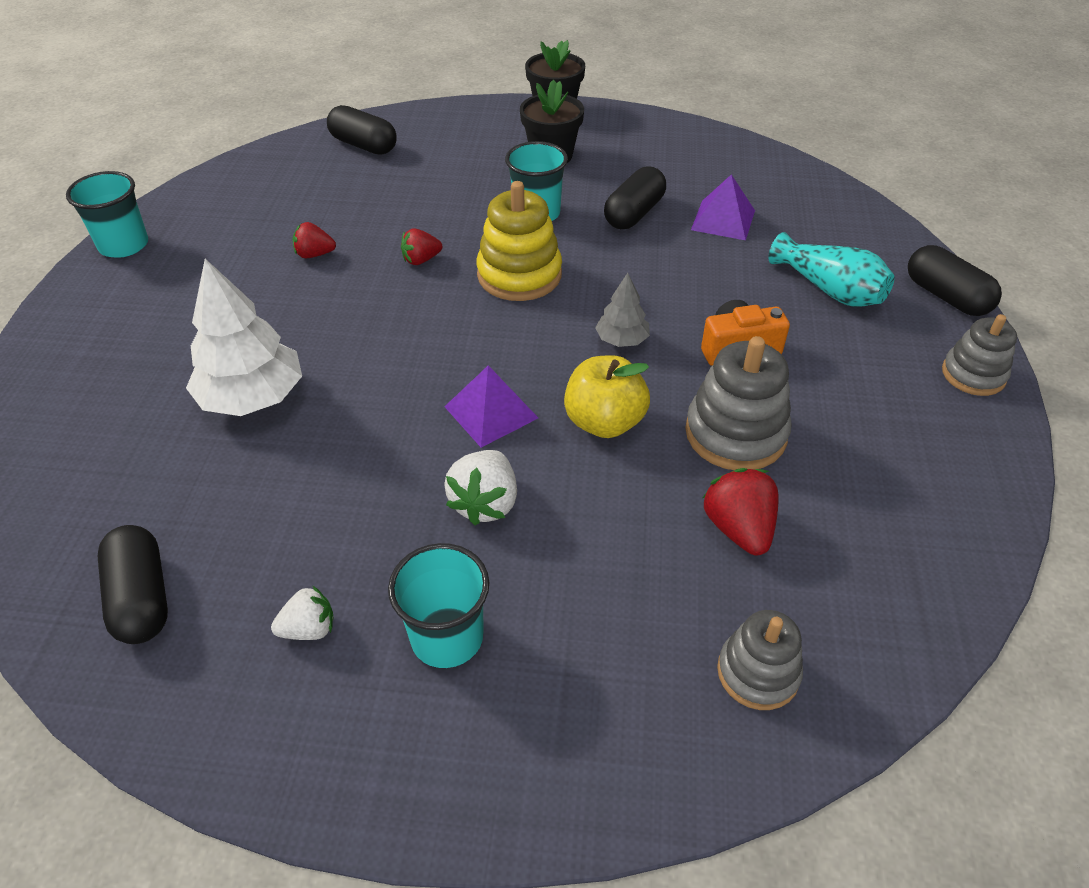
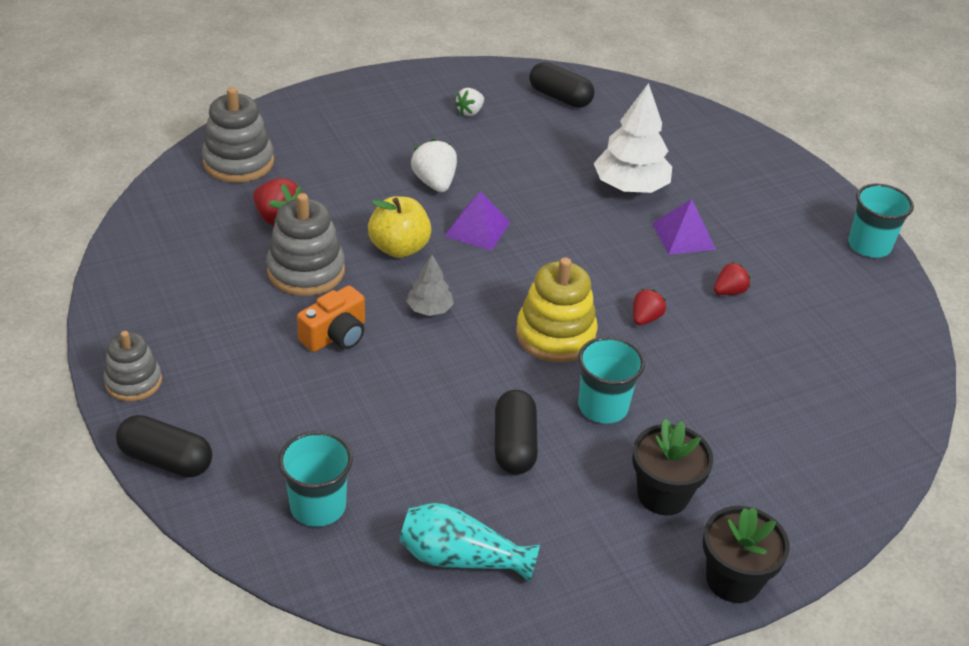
camera: 145 degrees right, 5 degrees down
black capsule [327,105,397,155] -> none
turquoise cup [388,543,489,668] -> turquoise cup moved to [278,431,353,527]
purple pyramid [691,175,755,240] -> purple pyramid moved to [652,199,716,255]
grey stacking toy [717,610,803,710] -> grey stacking toy [202,87,274,183], size x1.54
turquoise vase [768,232,895,307] -> turquoise vase moved to [399,503,540,582]

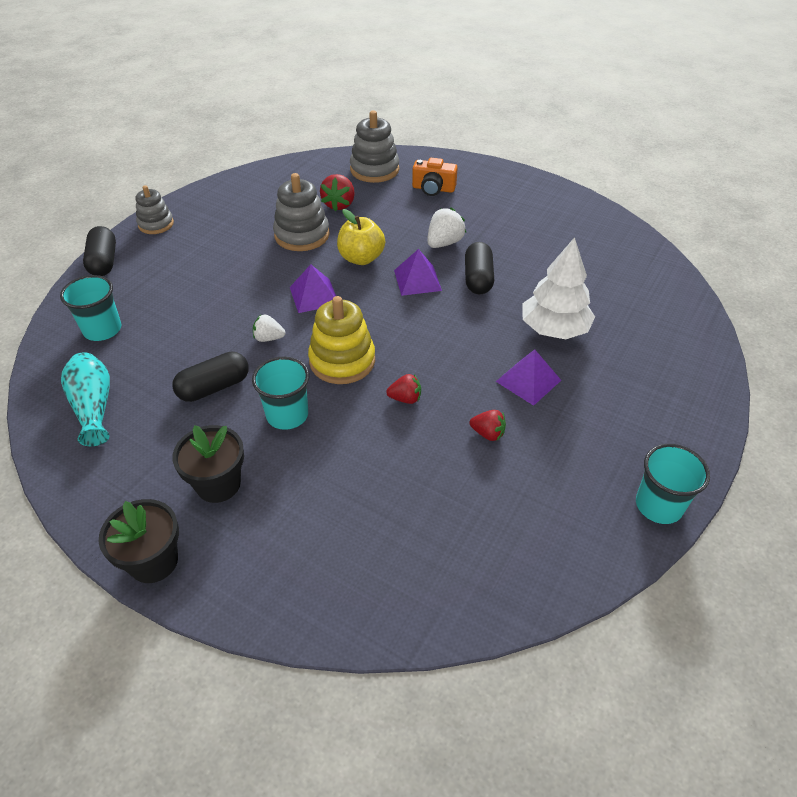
camera: 60 degrees right, 5 degrees up
orange camera [297,286,365,352] -> orange camera moved to [412,158,458,196]
grey tree [407,255,454,316] -> purple pyramid [290,264,336,313]
white strawberry [455,88,484,116] -> white strawberry moved to [253,315,285,342]
black capsule [529,62,595,108] -> black capsule moved to [465,242,494,294]

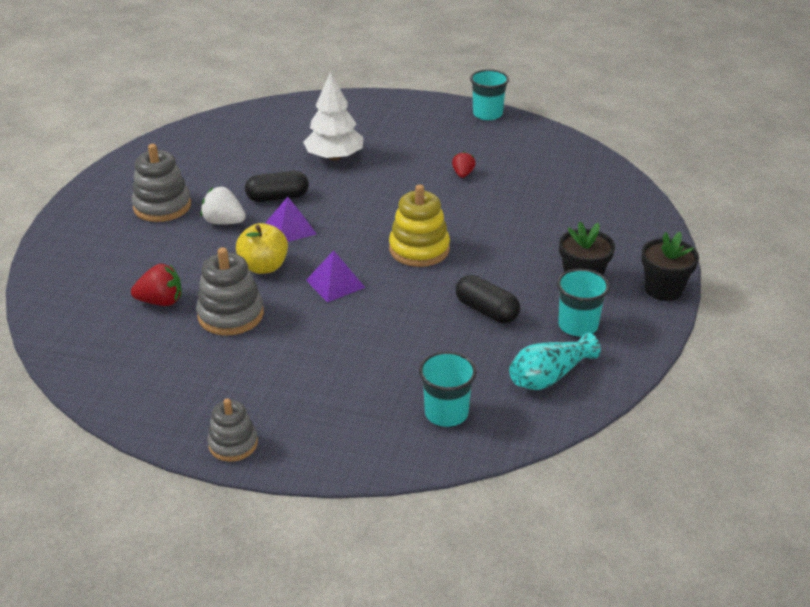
camera: 105 degrees left, 10 degrees down
black capsule [83,226,116,276] -> none
turquoise cup [252,357,309,430] -> turquoise cup moved to [557,268,610,337]
white strawberry [253,315,285,342] -> none
grey stacking toy [350,110,399,183] -> grey stacking toy moved to [132,144,191,222]
red strawberry [386,374,421,404] -> none
orange camera [412,158,458,196] -> none
purple pyramid [496,349,561,406] -> none

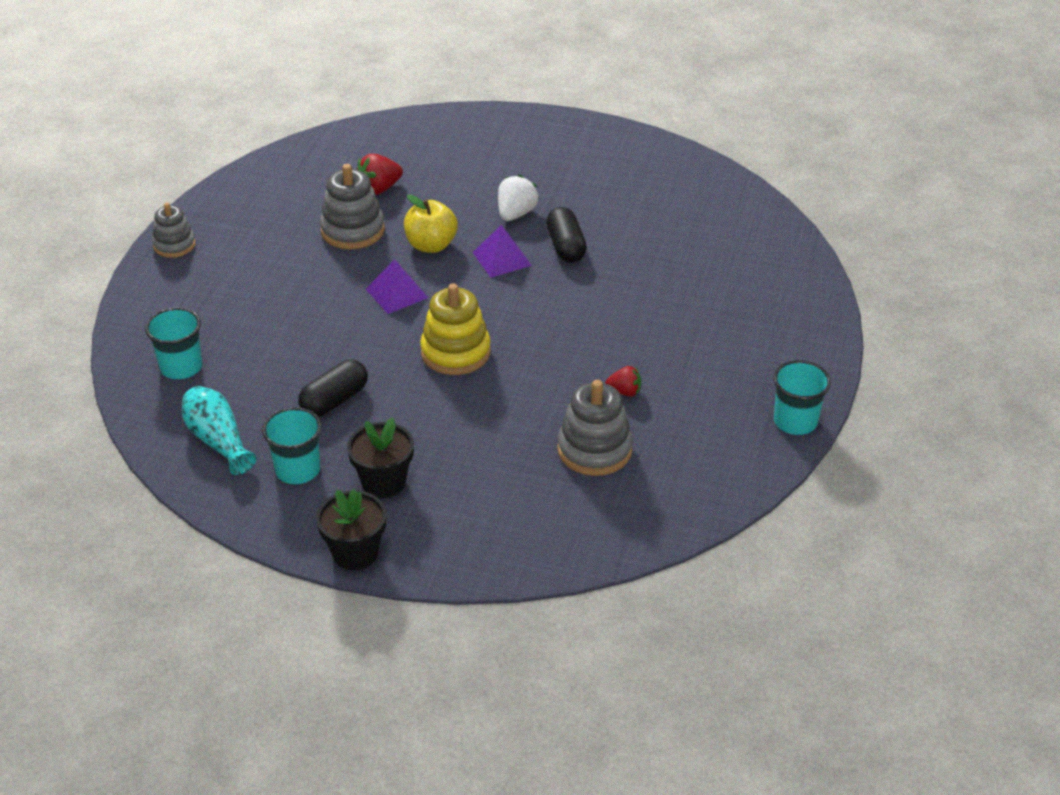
camera: 90 degrees right, 5 degrees up
red strawberry [131,264,182,306] -> red strawberry turned 60 degrees clockwise [357,154,403,195]
grey stacking toy [132,144,191,222] -> grey stacking toy moved to [557,380,633,476]
white tree [303,72,364,161] -> none

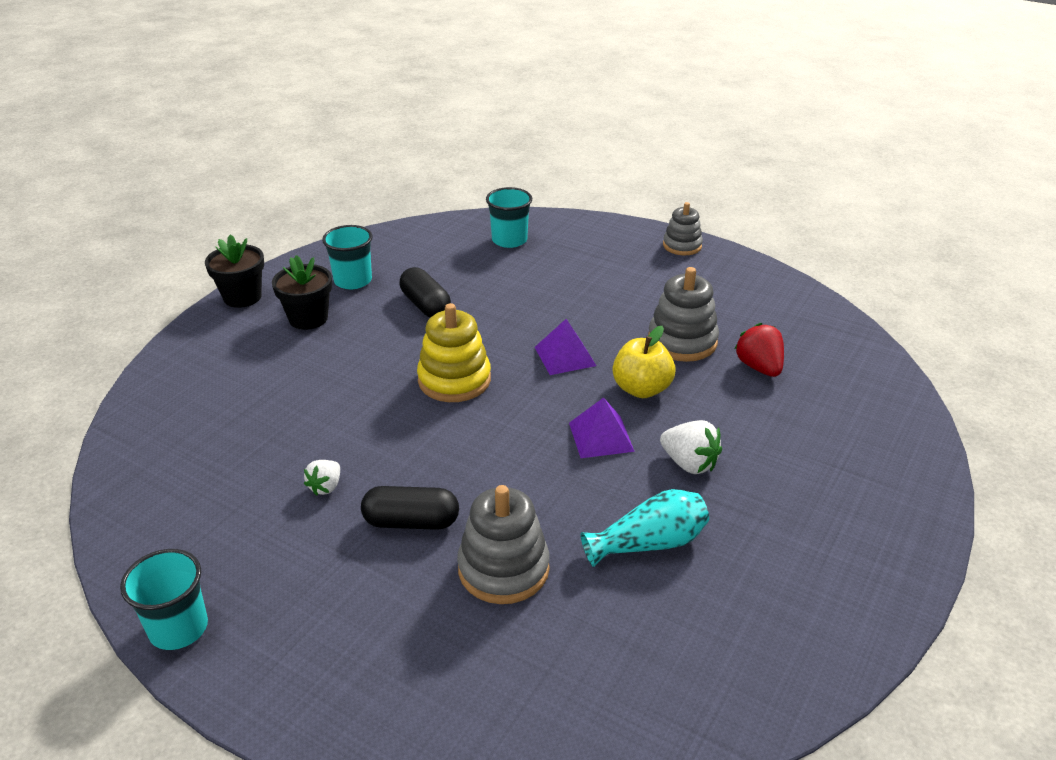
camera: 105 degrees right, 5 degrees down
turquoise vase [182,386,257,475] -> turquoise vase moved to [581,489,709,567]
black capsule [546,207,587,263] -> black capsule moved to [361,486,459,530]
grey stacking toy [557,380,633,476] -> grey stacking toy moved to [457,485,550,604]
red strawberry [605,366,641,397] -> white strawberry [304,460,340,496]

